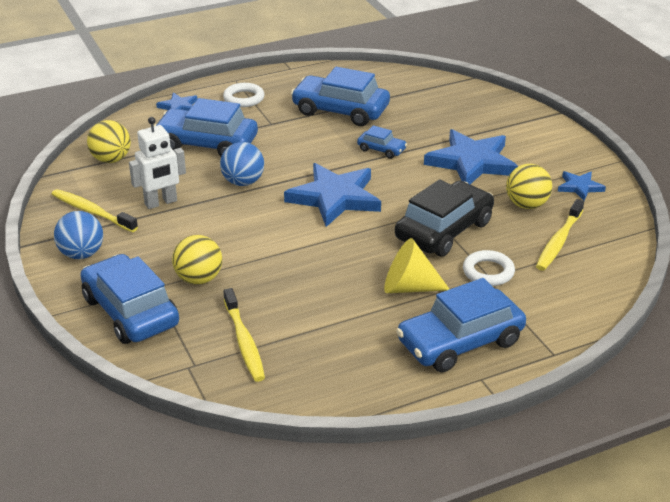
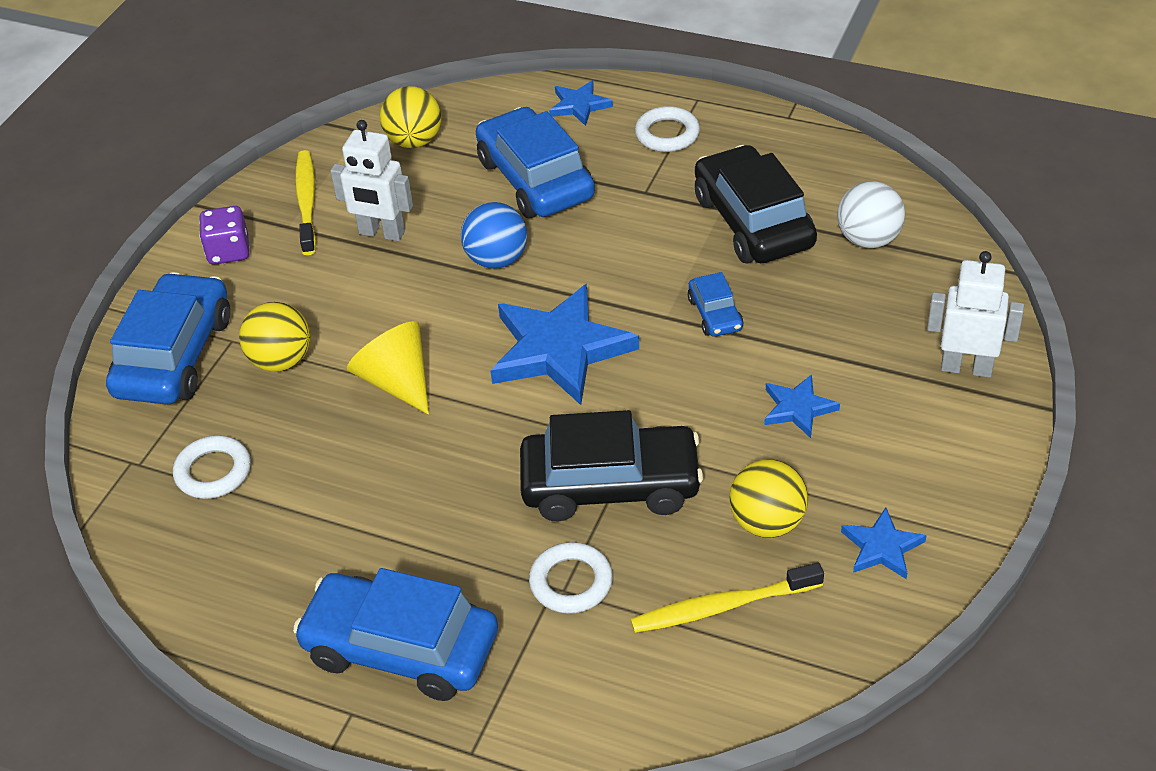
camera: 50 degrees right, 10 degrees up
blue ball [54,211,103,259] -> purple dice [199,206,249,265]
yellow toothbrush [223,288,265,382] -> white ring [173,436,251,499]
blue car [291,67,390,126] -> black car [695,145,817,263]
yellow cone [384,238,449,293] -> yellow cone moved to [347,321,429,415]
blue star [424,129,518,184] -> blue star [764,374,840,438], size x0.49
none -> white ball [837,181,905,248]
none -> white robot [927,251,1024,378]

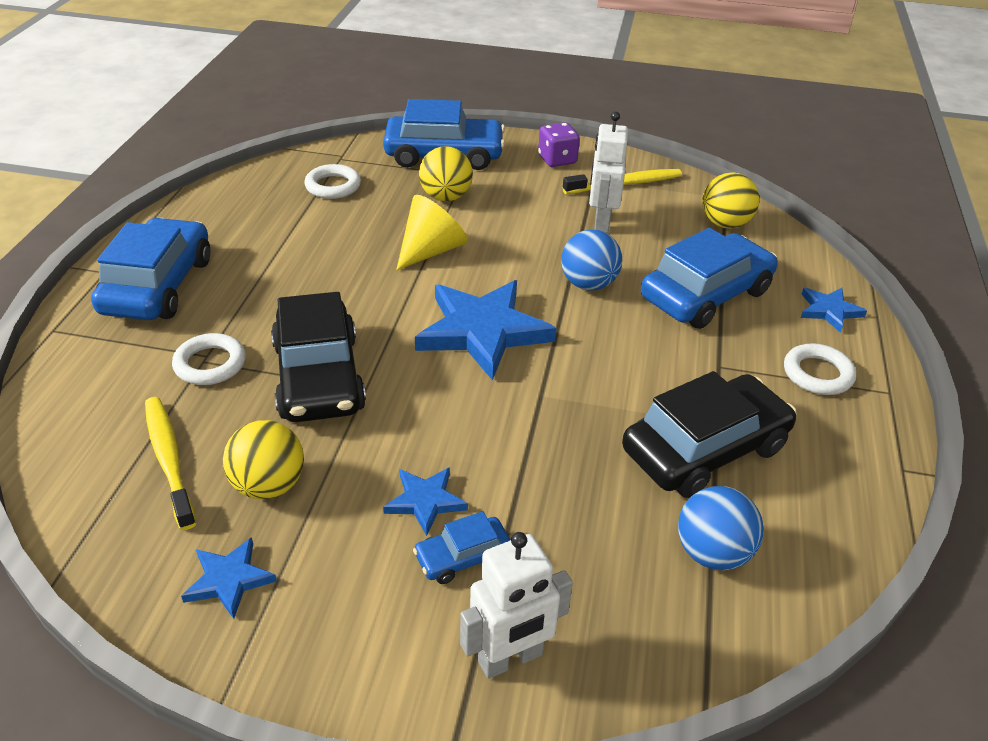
camera: 75 degrees right, 5 degrees down
blue car [688,272,744,337] -> blue car moved to [413,511,511,584]
white ball [837,181,905,248] -> blue ball [678,486,764,570]
white robot [927,251,1024,378] -> white robot turned 60 degrees clockwise [460,532,573,679]

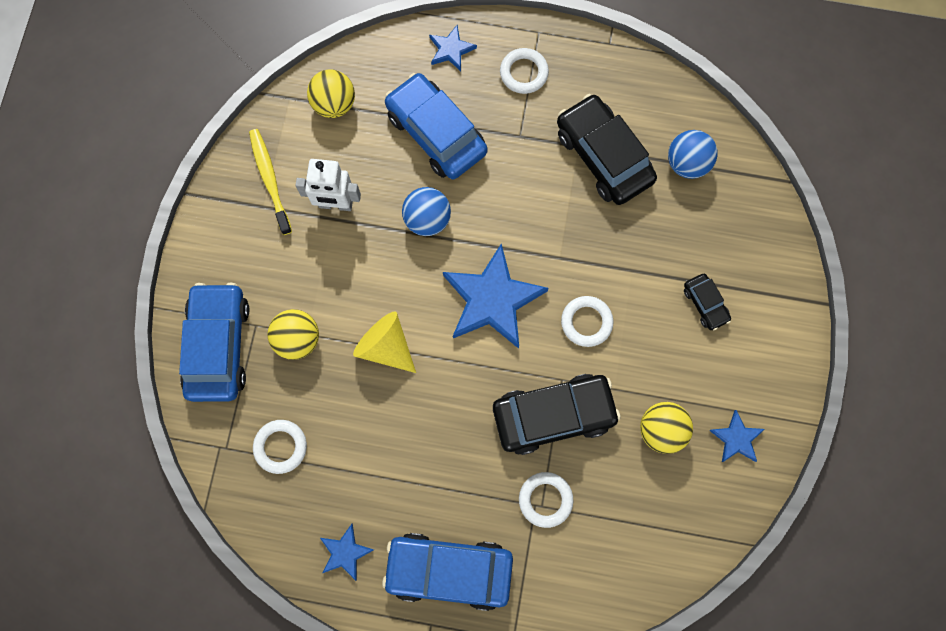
camera: 90 degrees left, 35 degrees up
yellow toothbrush [145,397,196,530] -> none
blue star [383,467,468,536] -> blue star moved to [320,524,374,581]
blue car [413,511,511,584] -> black car [684,274,731,330]
white robot [460,532,573,679] -> none
purple dice [538,122,580,167] -> none
none -> white ring [561,296,613,347]

